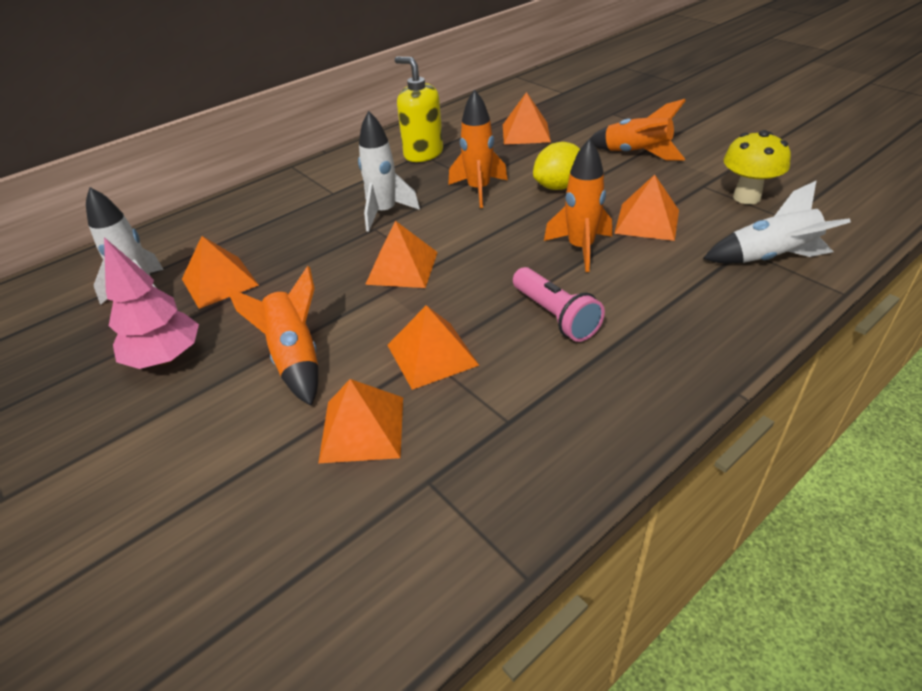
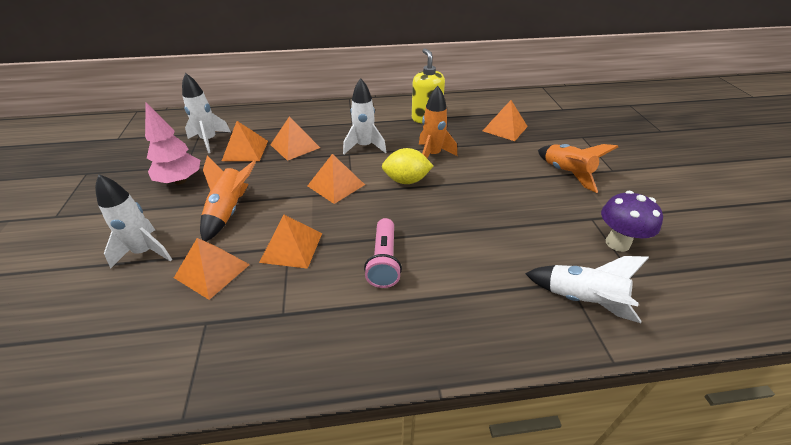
camera: 30 degrees right, 0 degrees up
yellow lemon [533,142,580,190] -> yellow lemon moved to [382,148,433,184]
orange rocket [544,138,612,272] -> none
orange pyramid [614,175,679,241] -> orange pyramid moved to [271,116,320,161]
yellow mushroom [724,130,791,204] -> purple mushroom [601,191,663,252]
none -> white rocket [95,174,173,269]

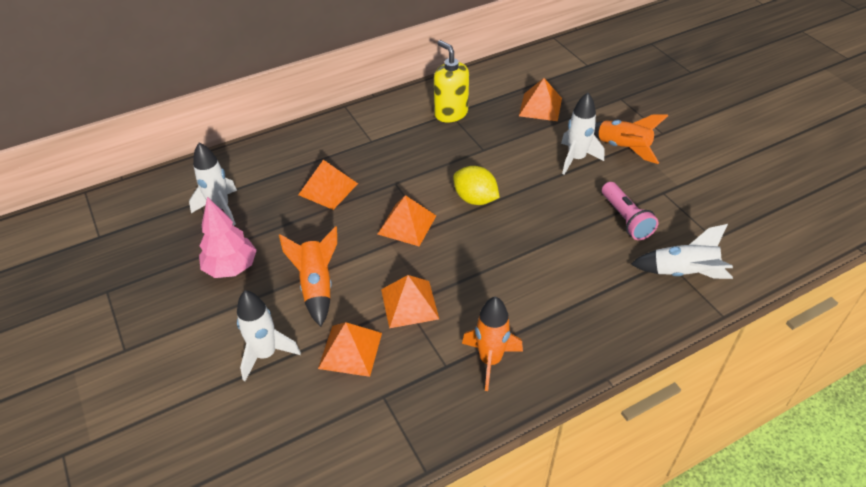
camera: 20 degrees left, 5 degrees up
orange pyramid [222,121,268,161] -> none
white rocket [343,78,386,154] -> white rocket moved to [561,93,605,175]
pink flashlight [364,218,402,288] -> pink flashlight moved to [602,182,659,240]
yellow lemon [382,148,433,184] -> yellow lemon turned 60 degrees clockwise [453,166,500,205]
orange rocket [419,86,457,158] -> orange rocket moved to [462,296,523,391]
purple mushroom [601,191,663,252] -> none

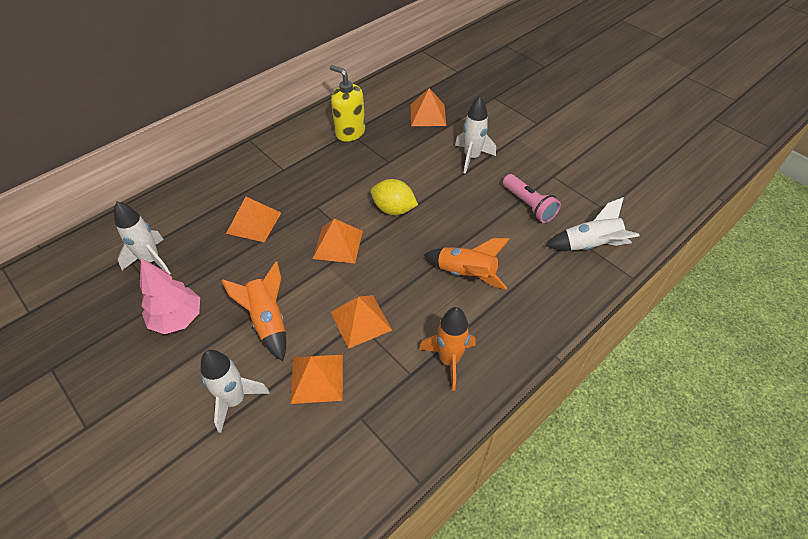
camera: 15 degrees left, 5 degrees up
orange rocket [594,114,668,164] -> orange rocket moved to [424,238,509,290]

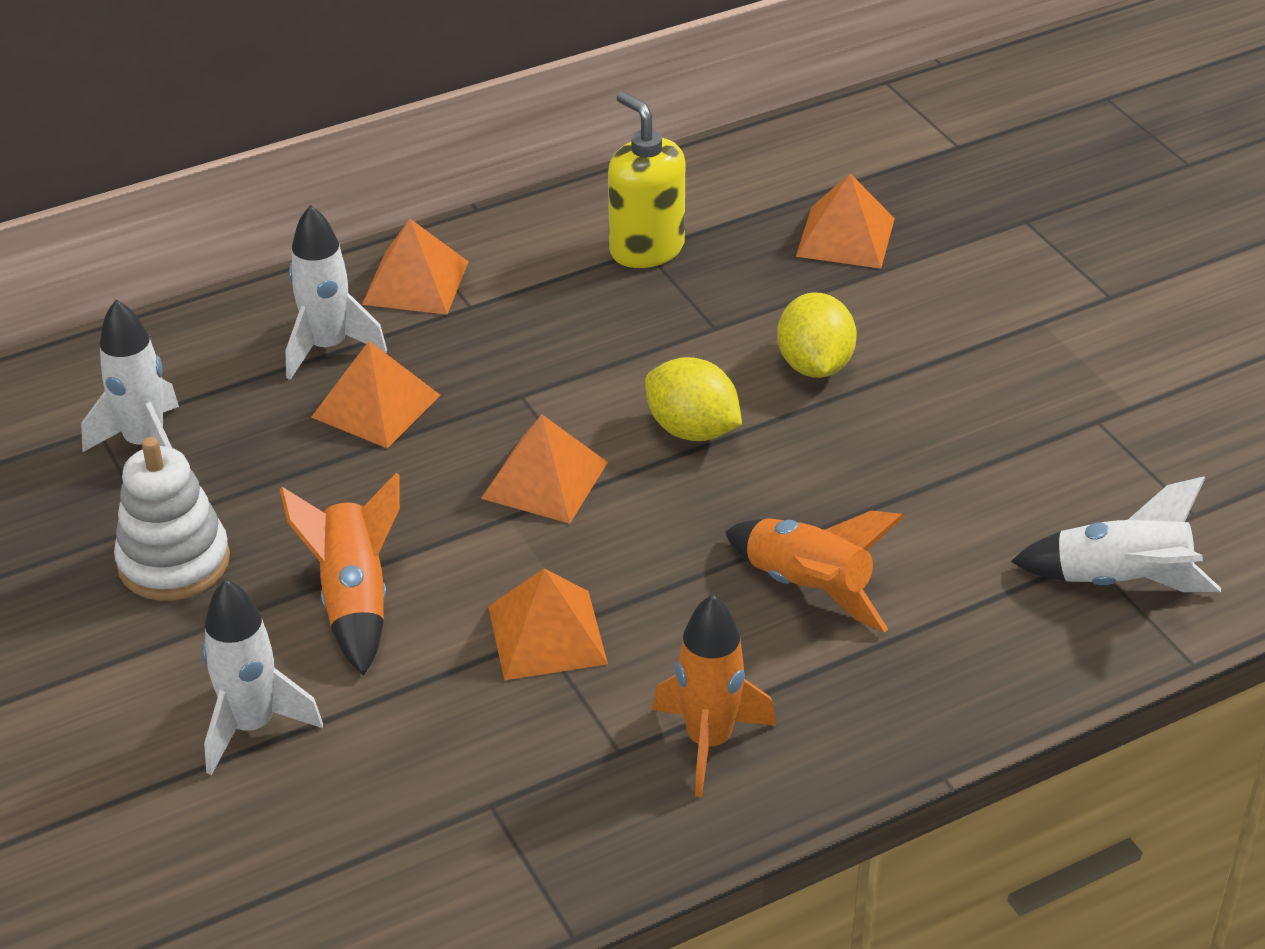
camera: 15 degrees right, 10 degrees down
pink tree [140,258,200,334] -> white stacking toy [114,437,230,601]
orange pyramid [290,355,343,404] -> orange pyramid moved to [362,219,469,315]
white rocket [455,96,496,174] -> white rocket moved to [286,205,387,380]
pink flashlight [503,174,561,223] -> none
none -> yellow lemon [777,292,857,378]

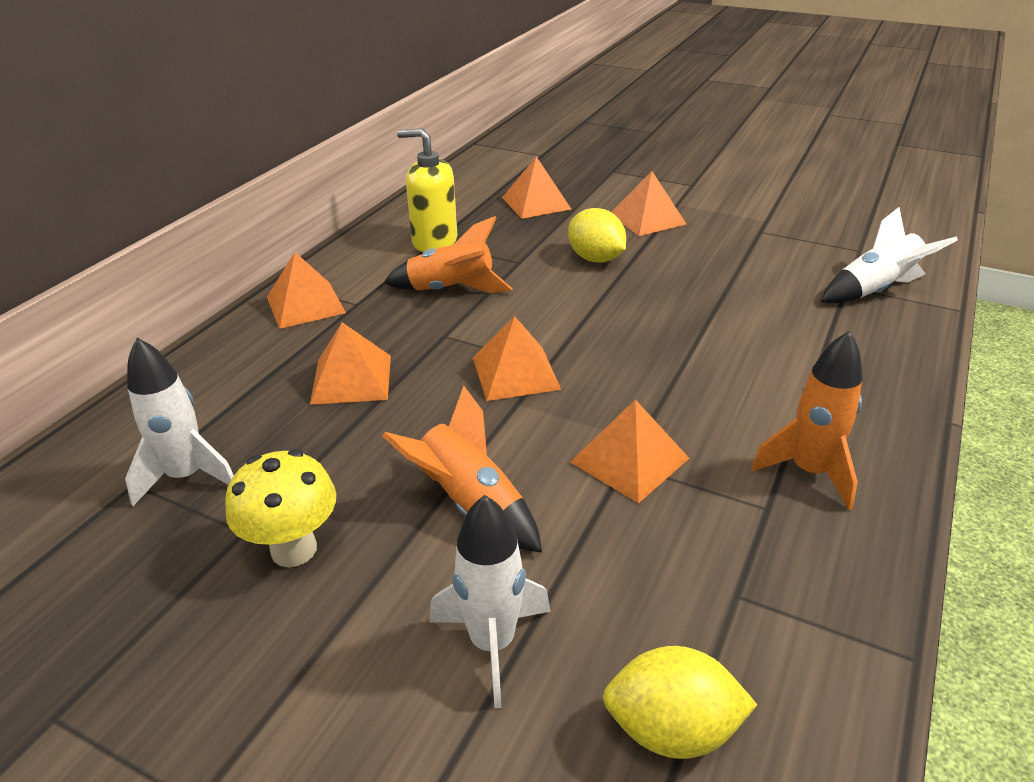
camera: 35 degrees left, 5 degrees down
white stacking toy [114,437,230,601] -> yellow mushroom [225,449,336,567]
white rocket [286,205,387,380] -> none
yellow lemon [645,357,742,441] -> yellow lemon moved to [603,646,757,759]
orange rocket [725,511,905,633] -> orange rocket moved to [384,216,513,293]
none -> orange pyramid [612,171,686,236]

